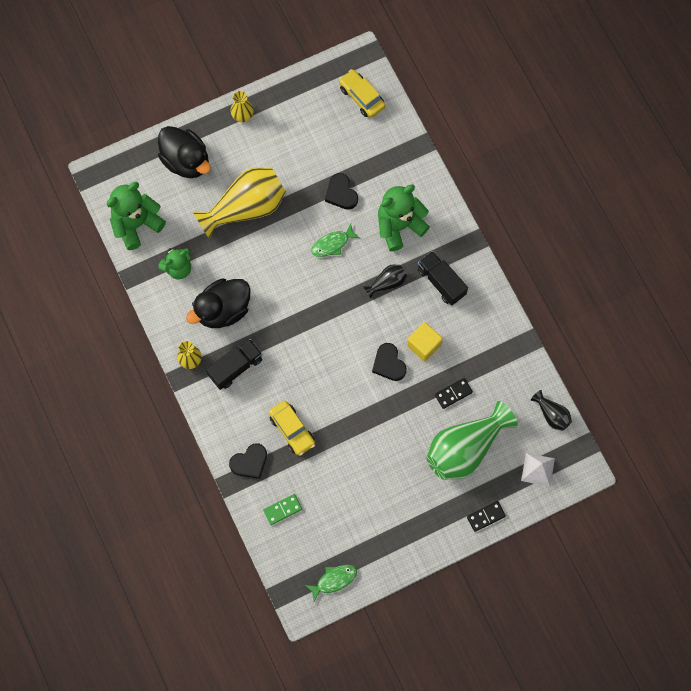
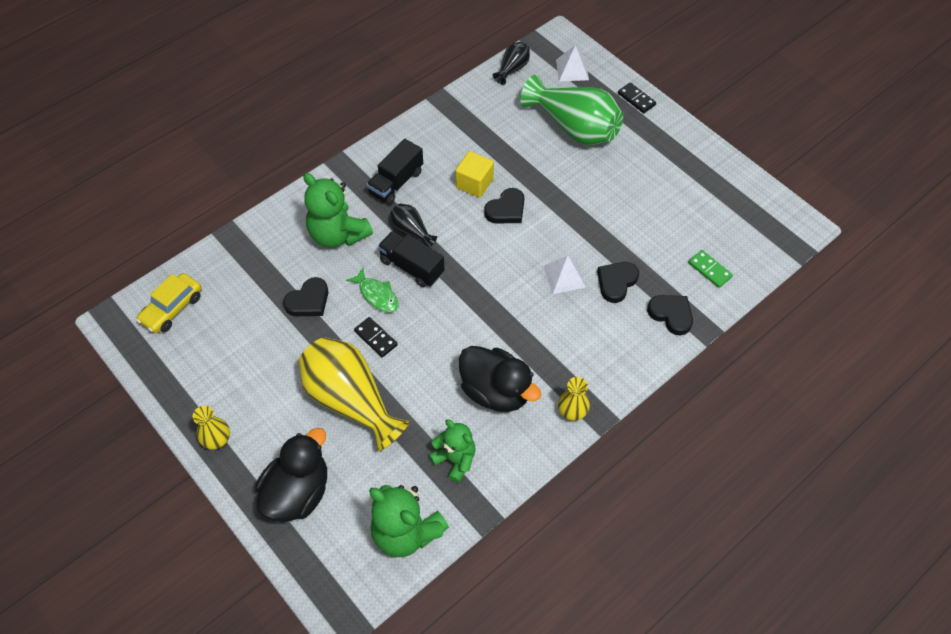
camera: 105 degrees left, 15 degrees down
black truck [206,339,262,390] -> black truck moved to [378,231,445,288]
yellow car [269,401,315,456] -> black heart [597,262,639,303]
green fish [305,565,357,601] -> none
black domino [435,378,473,409] -> black domino moved to [354,317,398,357]
none -> white pyramid [543,255,586,294]

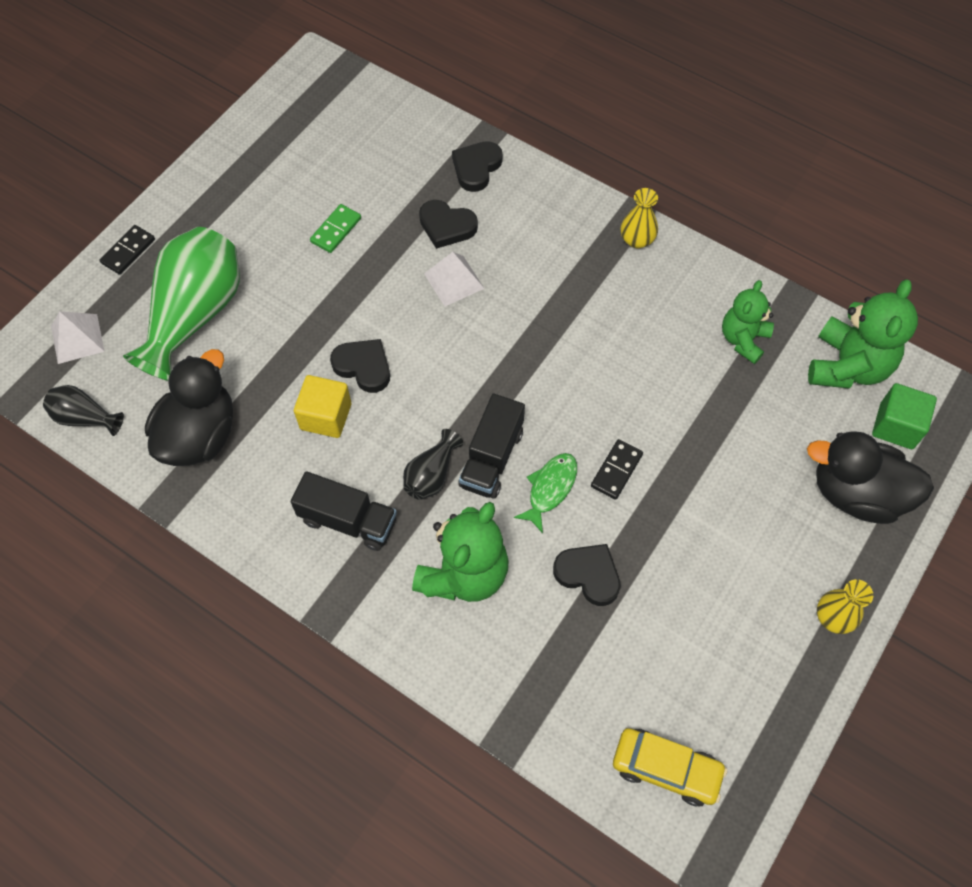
camera: 105 degrees left, 5 degrees up
yellow vase [299,337,409,451] -> none
black duck [459,346,541,412] -> black duck moved to [145,349,233,466]
green domino [688,250,733,288] -> green domino moved to [310,204,361,253]
none -> green cube [872,383,937,449]

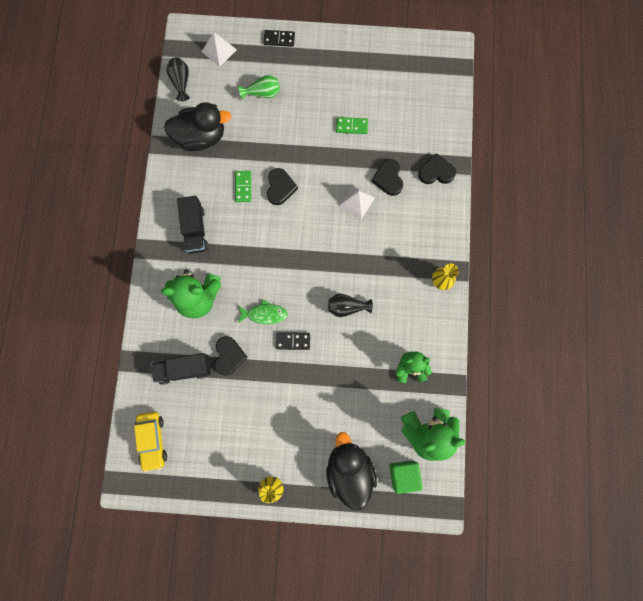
camera: 60 degrees right, 15 degrees up
green vase [123,227,240,381] -> green vase [238,75,280,99], size x0.47
yellow cube [294,375,351,438] -> green domino [235,171,251,202]
black vase [403,429,463,500] -> black vase moved to [328,294,373,317]
black truck [458,394,525,499] -> black truck moved to [151,353,211,385]

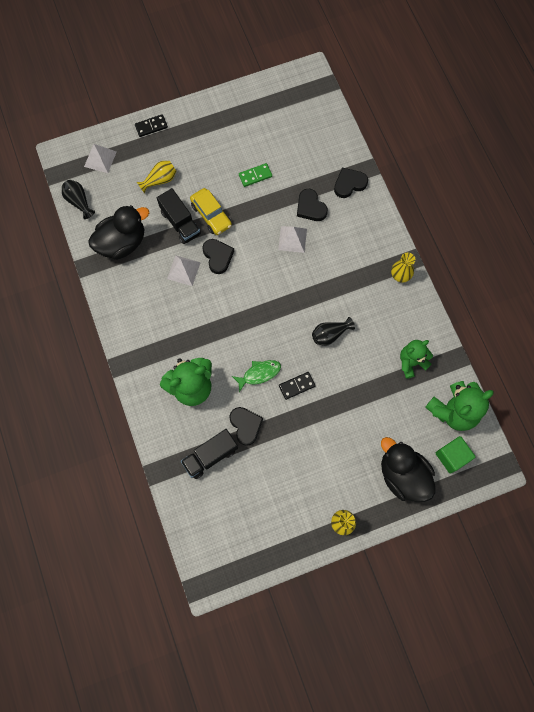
camera: 25 degrees left, 5 degrees down
yellow car [134,412,167,472] -> yellow car moved to [190,188,232,235]
black truck [177,196,209,254] -> black truck moved to [157,188,201,244]
green domino [235,171,251,202] -> white pyramid [167,255,201,286]
green vase [238,75,280,99] -> yellow vase [137,161,176,193]

